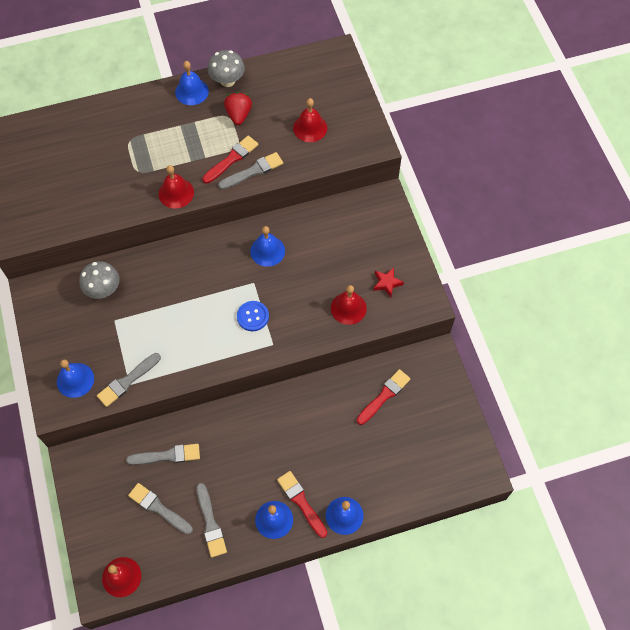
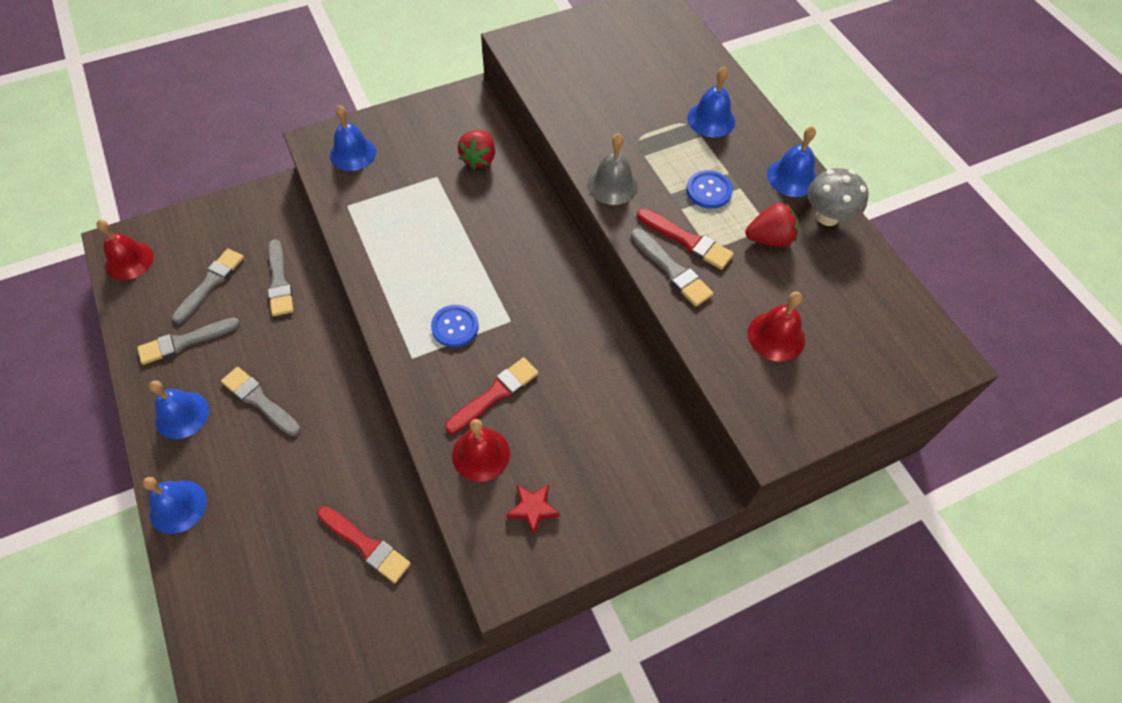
camera: 80 degrees right, 5 degrees down
grey mushroom [79,261,119,299] -> red strawberry [458,130,495,169]
grey brush [97,353,161,407] -> grey brush moved to [221,367,301,436]
red bell [159,165,194,208] -> grey bell [587,134,638,205]
blue bell [250,226,285,267] -> blue bell moved to [687,66,735,137]
red brush [277,471,327,538] -> red brush moved to [445,357,539,434]
none -> blue button [686,170,733,209]

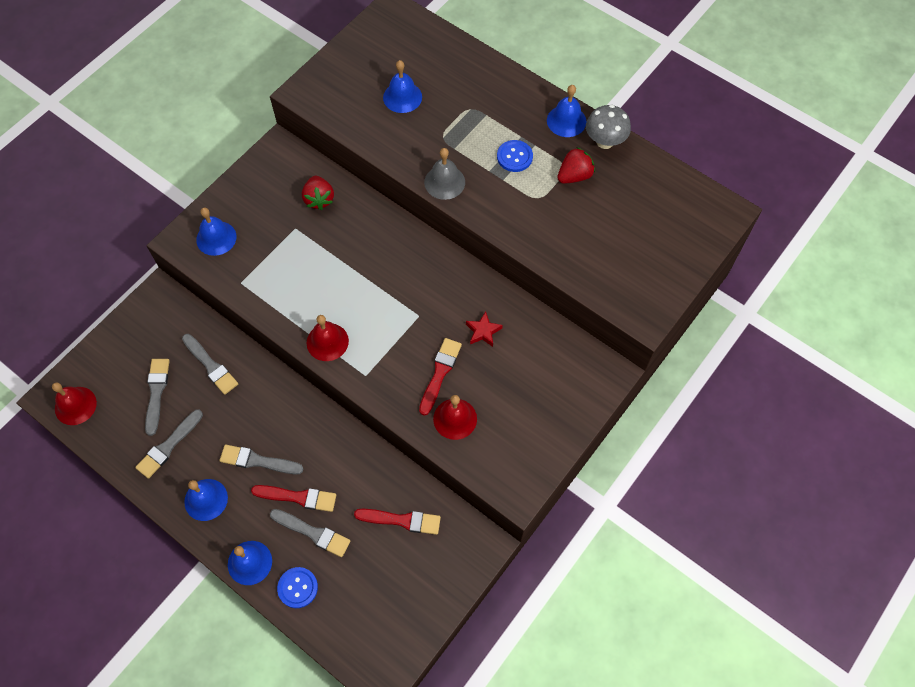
camera: 25 degrees left, 5 degrees up
blue button [431,305,478,347] -> blue button moved to [277,567,318,608]
red star [506,484,560,536] -> red star moved to [466,311,503,347]
grey brush [631,228,714,306] -> grey brush moved to [270,509,351,557]
red brush [637,208,734,270] -> red brush moved to [251,485,337,512]
blue bell [687,66,735,137] -> blue bell moved to [383,60,422,113]
red bell [748,292,805,362] -> red bell moved to [307,315,349,361]

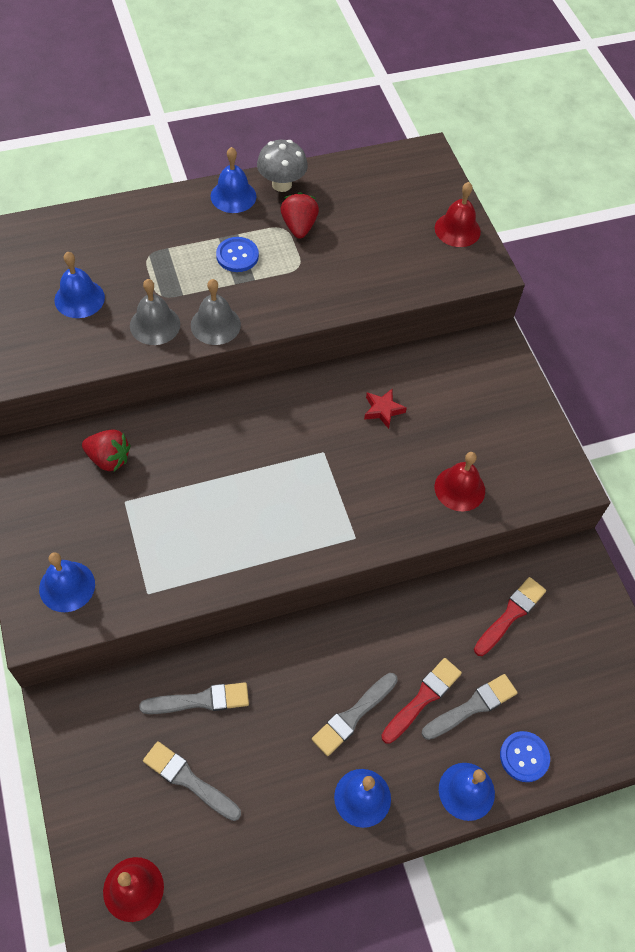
camera: 60 degrees left, 5 degrees down
grey brush [135,410,203,479] -> none
red bell [307,315,349,361] -> red bell moved to [435,182,481,247]
red brush [419,338,462,416] -> none
none -> grey bell [130,279,180,345]

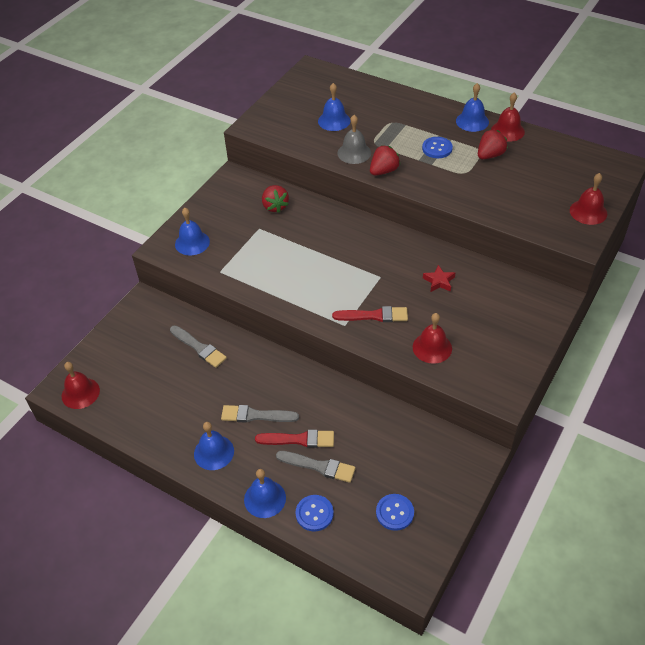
camera: 55 degrees right, 10 degrees down
grey brush [143,741,241,821] -> none
grey bell [191,279,241,345] -> red strawberry [370,145,400,176]
grey mushroom [257,140,308,192] -> red bell [491,93,525,142]
red brush [474,577,546,656] -> red brush moved to [332,306,408,322]
none -> blue button [376,494,414,531]

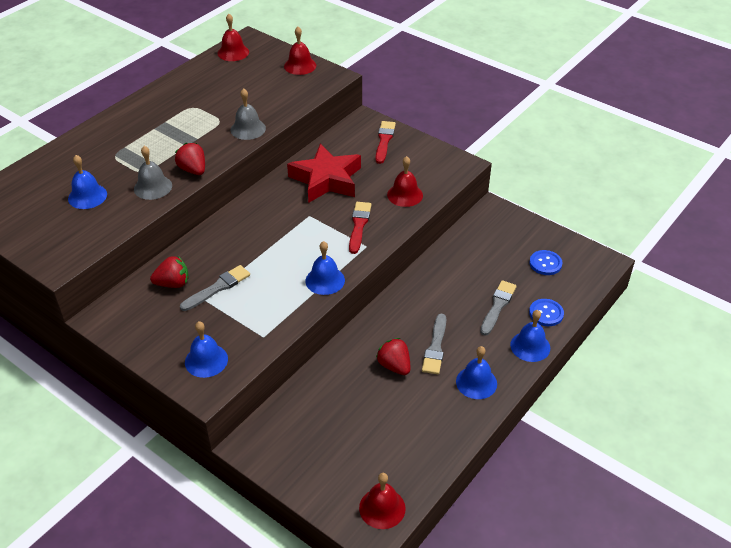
camera: 85 degrees left, 5 degrees down
grey brush [170,325,227,368] -> grey brush moved to [180,265,250,311]
red brush [255,430,334,448] -> red brush moved to [375,121,396,164]
blue button [422,137,453,158] -> none
red star [423,265,455,292] -> red star [287,144,361,203], size x2.41
blue bell [456,83,489,132] -> blue bell moved to [305,241,345,295]
red strawberry [478,130,508,159] -> red strawberry moved to [376,338,410,375]
red bell [491,93,525,142] -> red bell moved to [217,14,249,61]
none -> grey bell [231,88,266,140]

